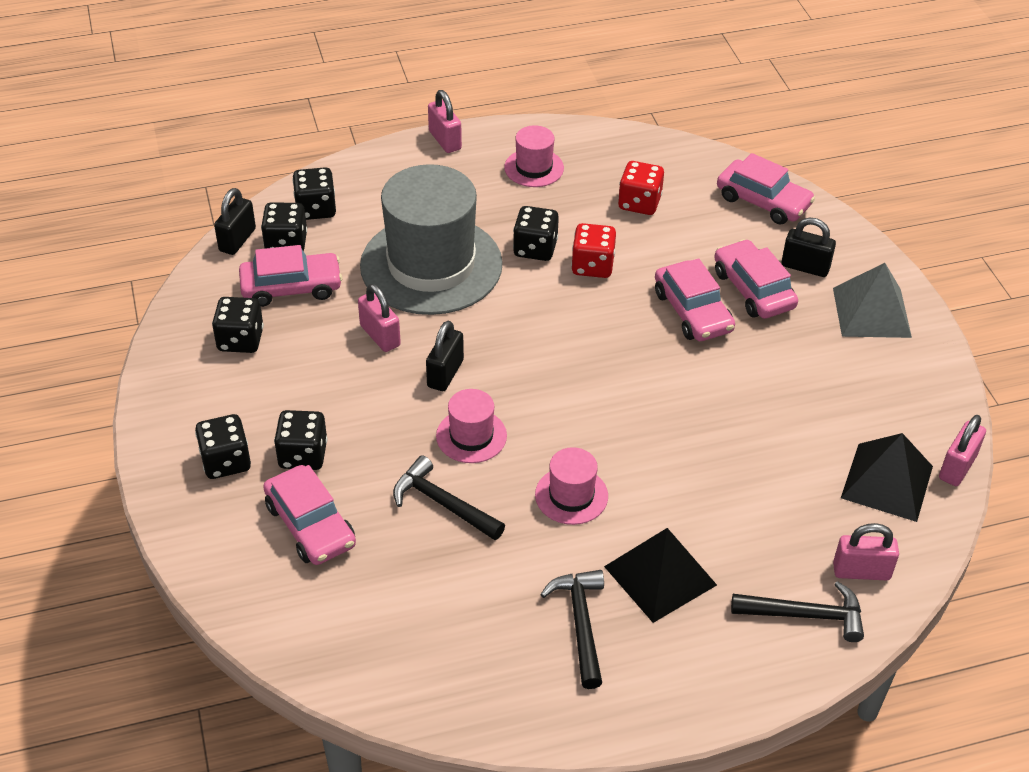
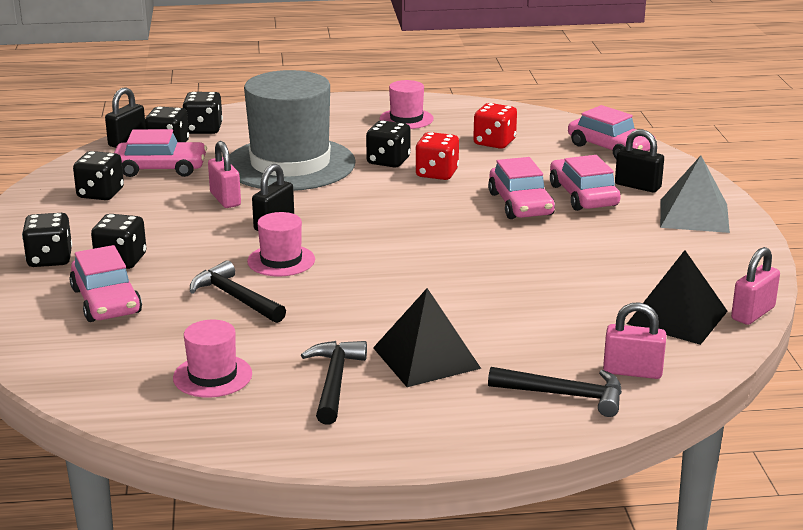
camera: 10 degrees right, 20 degrees down
pink padlock [428,90,462,153] -> none
pink hat [535,447,608,525] -> pink hat moved to [173,320,252,398]

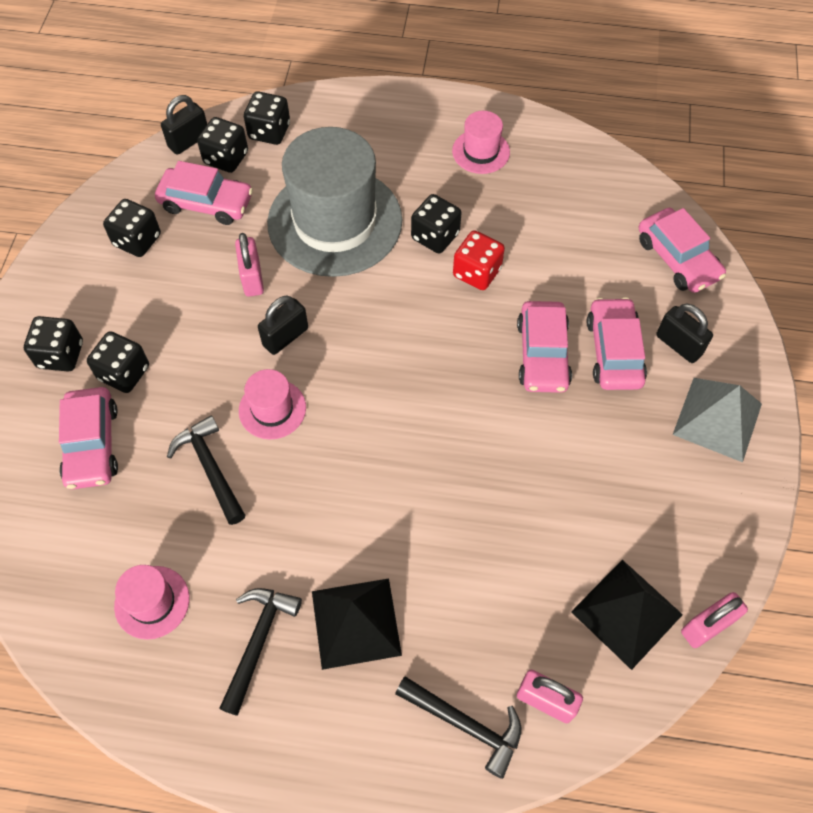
camera: 15 degrees right, 35 degrees up
red dice [473,103,517,149] -> none

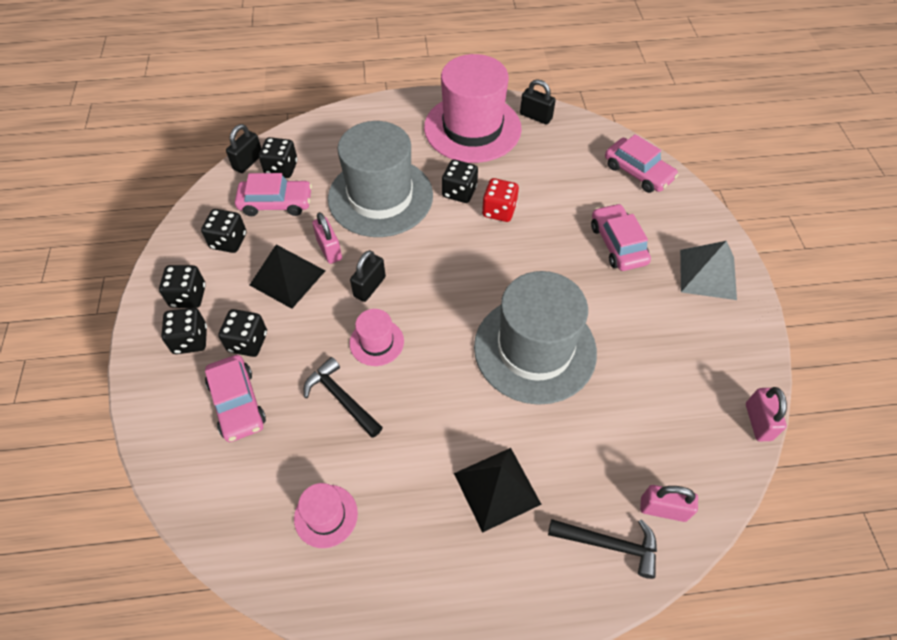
camera: 15 degrees left, 5 degrees down
black hammer [219,588,302,716] -> none
black dice [244,91,290,145] -> black dice moved to [159,265,206,308]
pink hat [452,111,510,174] -> pink hat [424,54,522,163], size x2.23
pink car [517,301,572,393] -> none
black pyramid [571,560,683,670] -> black pyramid moved to [250,244,325,309]
black padlock [656,304,713,363] -> black padlock moved to [520,79,556,125]
pink padlock [681,592,748,648] -> pink padlock turned 45 degrees counterclockwise [746,387,787,441]
none -> grey hat [474,271,597,405]

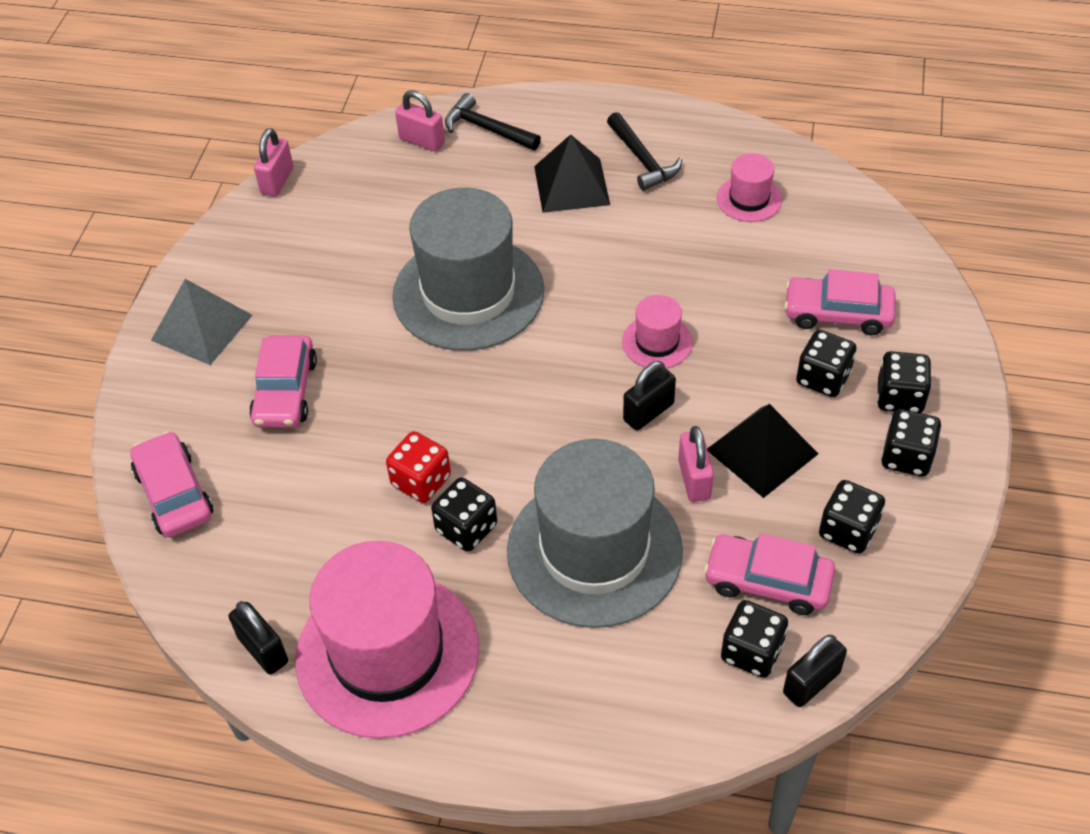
camera: 160 degrees left, 5 degrees down
pink car [205,355,266,442] -> pink car turned 75 degrees counterclockwise [784,269,895,335]
black hammer [304,357,383,438] -> black hammer moved to [607,112,682,191]

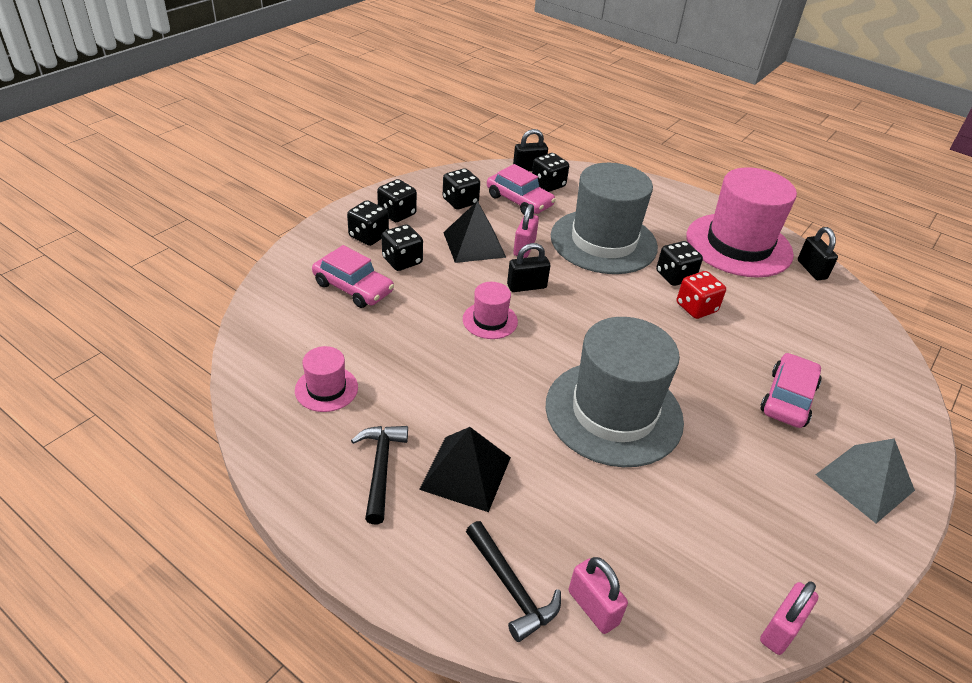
camera: 160 degrees left, 10 degrees down
pink car [130,431,213,537] -> none

